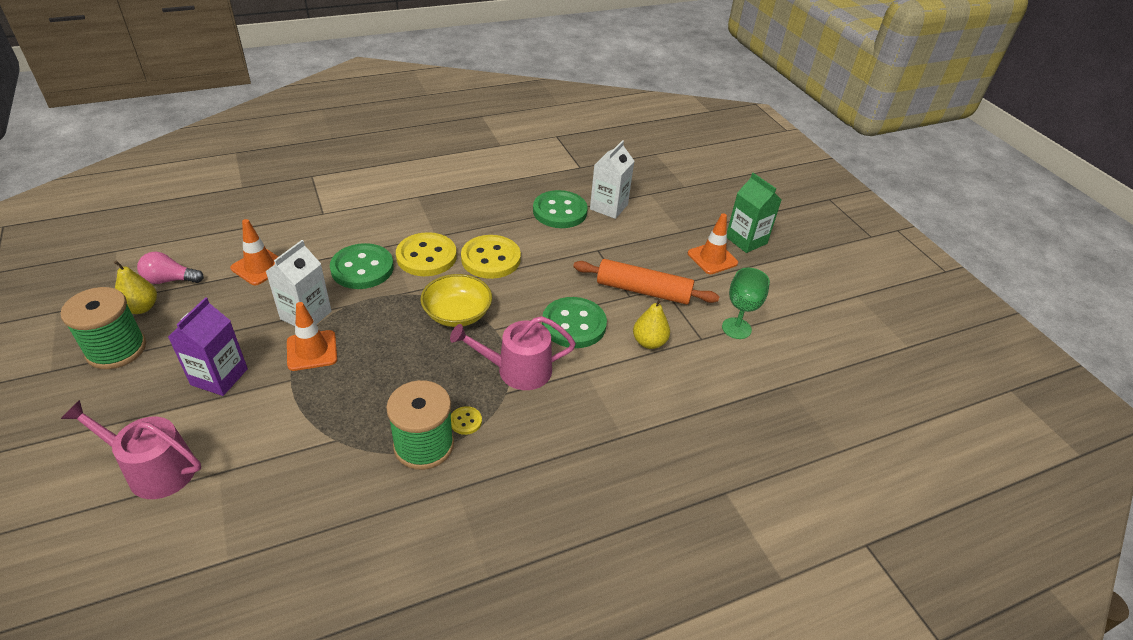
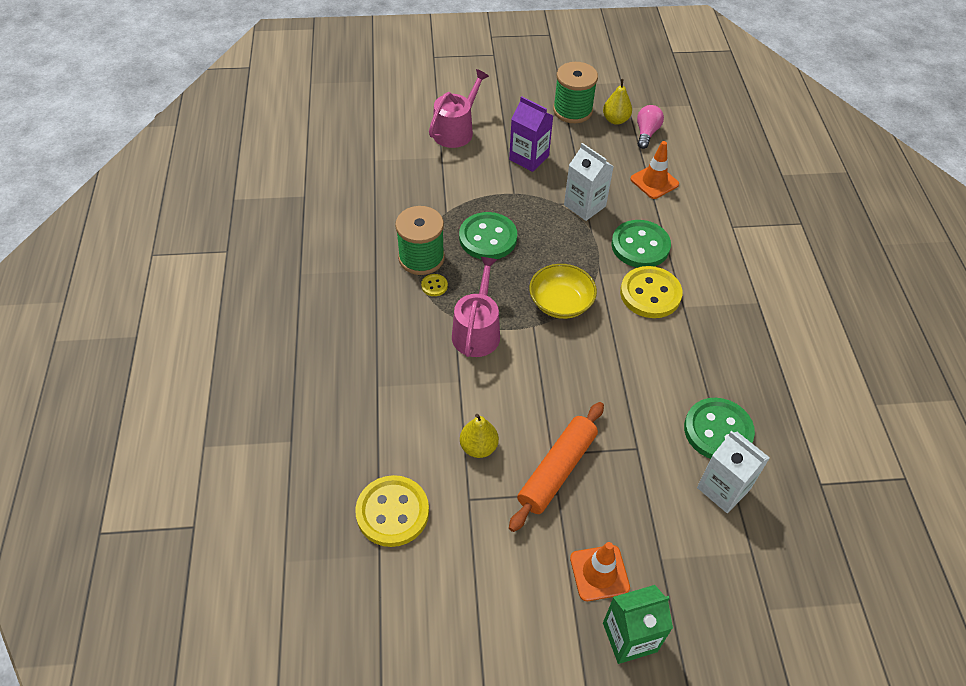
camera: 110 degrees right, 10 degrees up
orange traffic cone [287,302,337,371] -> none
yellow button [461,235,521,279] -> yellow button moved to [355,475,429,547]
green button [542,297,607,348] -> green button moved to [459,212,517,259]
green goblet [722,268,770,339] -> none

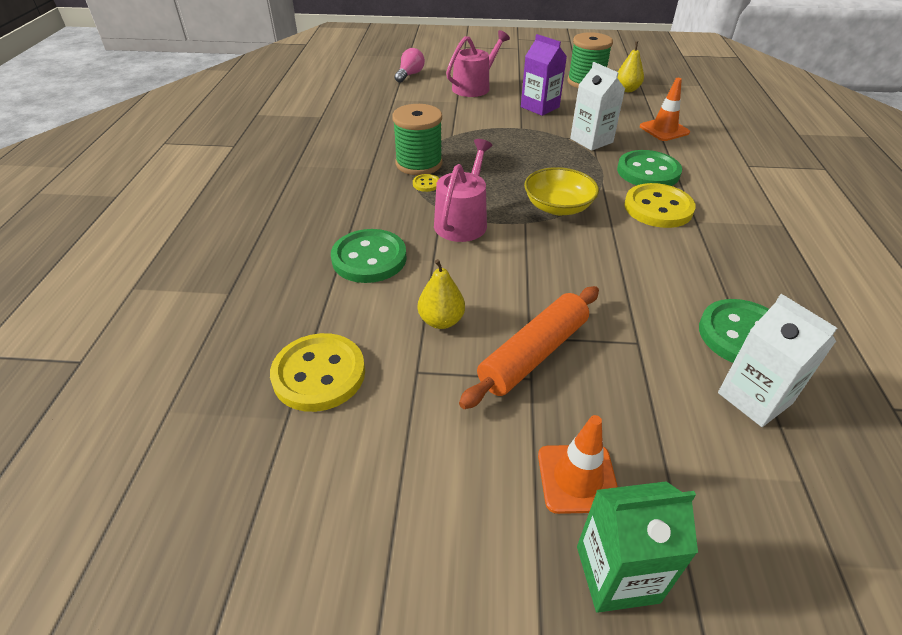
camera: 10 degrees right, 10 degrees down
green button [459,212,517,259] -> green button moved to [331,229,407,283]
pink light bulb [637,105,664,149] -> pink light bulb moved to [395,48,425,83]

